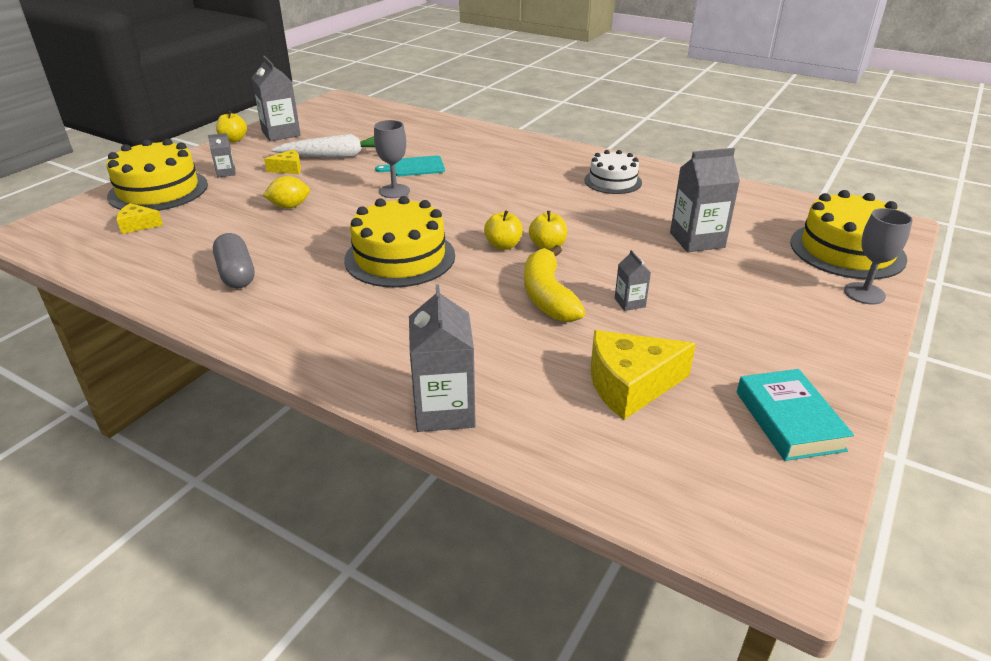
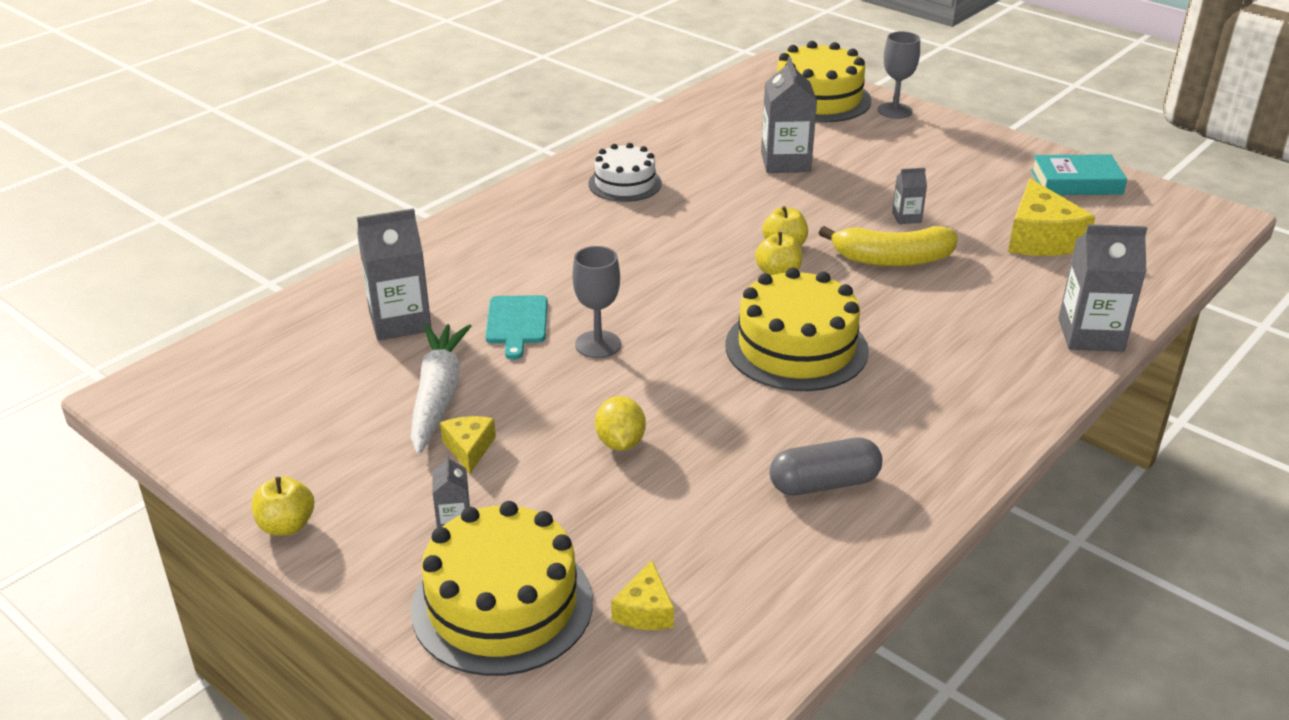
camera: 80 degrees left, 0 degrees up
grey carton [251,56,301,141] -> grey carton moved to [357,208,432,341]

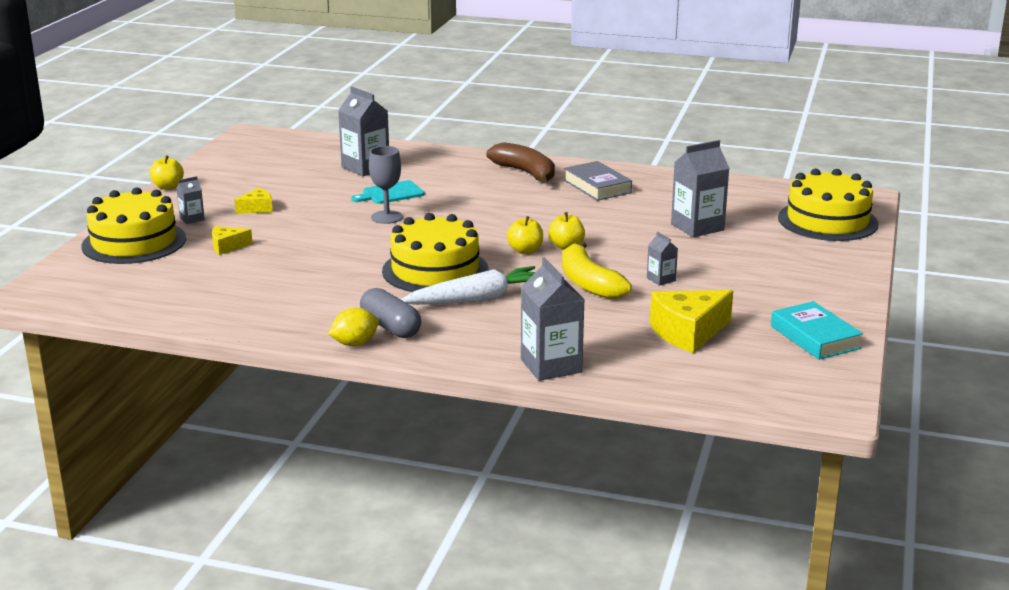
camera: 65 degrees right, 10 degrees down
white carrot [411,324,471,454] -> white carrot moved to [401,266,535,305]
white cake [589,143,662,202] -> grey book [564,161,632,201]
yellow lemon [595,396,646,451] -> yellow lemon moved to [328,308,379,346]
yellow cheese [611,560,674,630] -> yellow cheese moved to [212,226,253,255]
grey capsule [770,438,882,496] -> grey capsule moved to [360,288,421,338]
grey goblet [878,31,920,119] -> none
none -> brown banana [487,142,555,183]

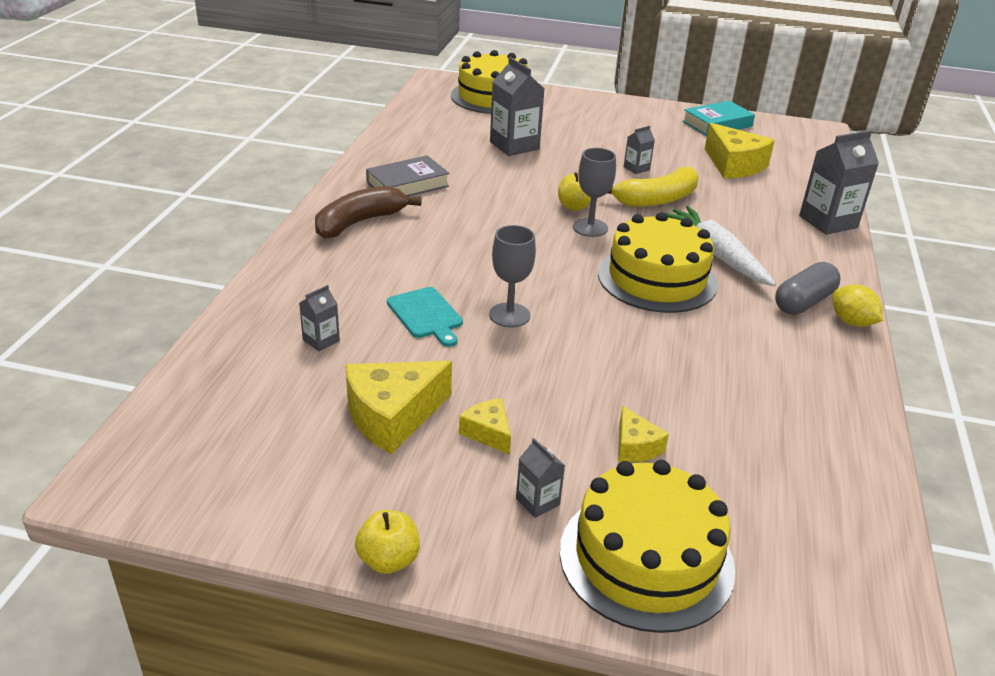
camera: 95 degrees left, 10 degrees up
grey carton [338,87,389,176] -> grey carton [299,285,340,351], size x0.50
yellow apple [507,216,543,254] -> grey goblet [573,148,616,237]
none -> yellow cheese [345,361,452,454]

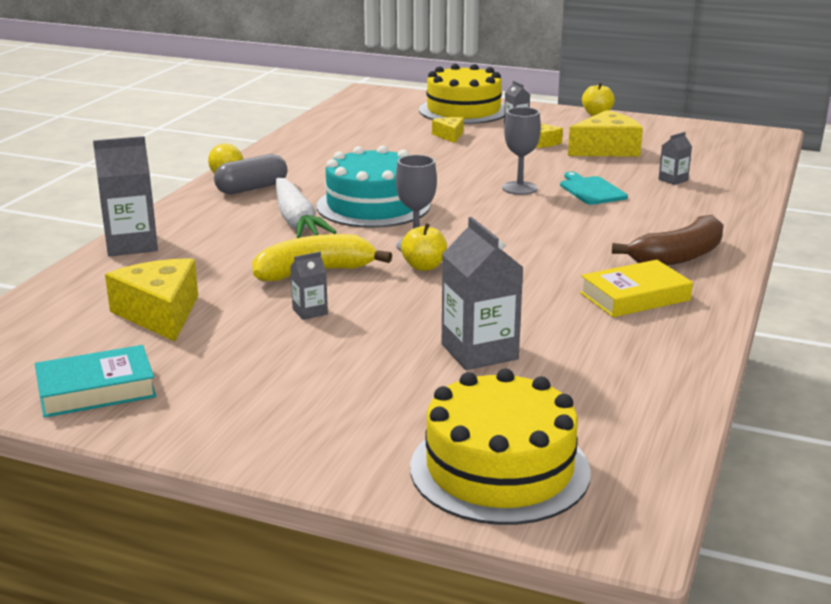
camera: 170 degrees left, 10 degrees down
grey book [366,155,449,197] -> yellow book [580,260,693,317]
yellow cake [598,212,718,313] -> turquoise cake [316,146,430,228]

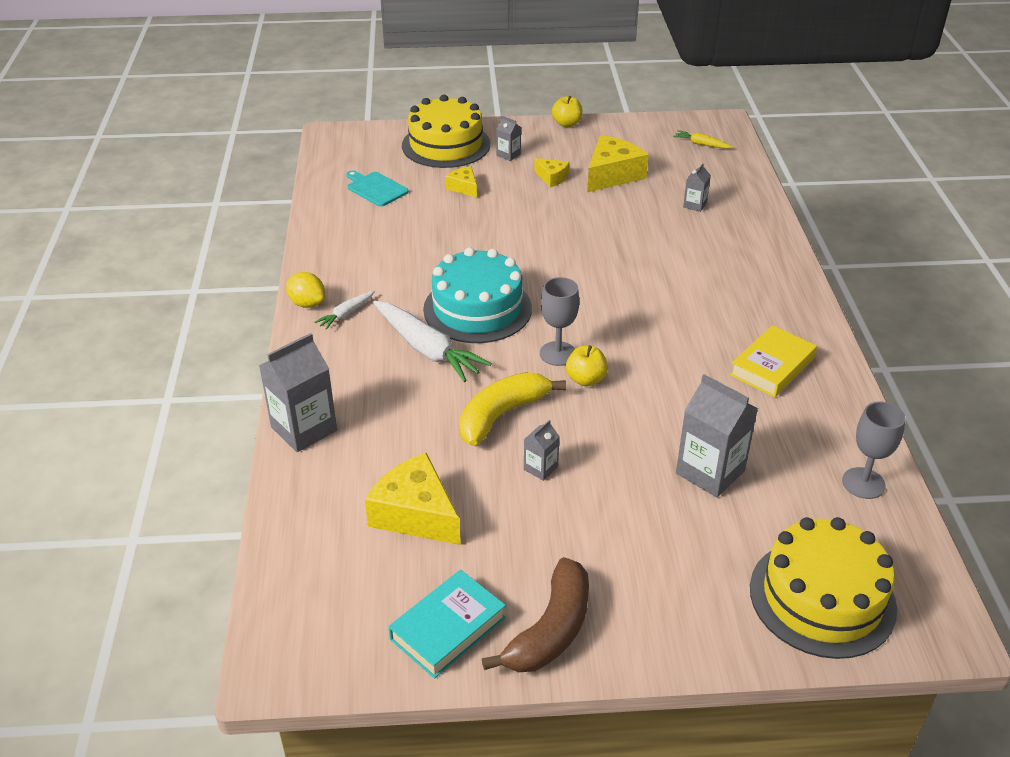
camera: 25 degrees left, 15 degrees up
grey capsule [214,154,287,194] -> white carrot [314,291,375,330]
grey goblet [502,107,541,195] -> grey goblet moved to [842,401,906,499]
turquoise cutting board [560,172,628,205] -> turquoise cutting board moved to [346,170,409,207]
brown banana [612,215,724,266] -> brown banana moved to [482,557,589,672]
none -> yellow carrot [673,130,733,149]

